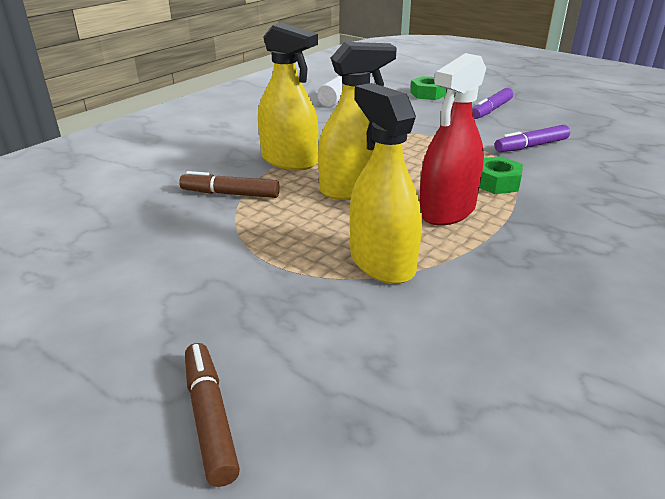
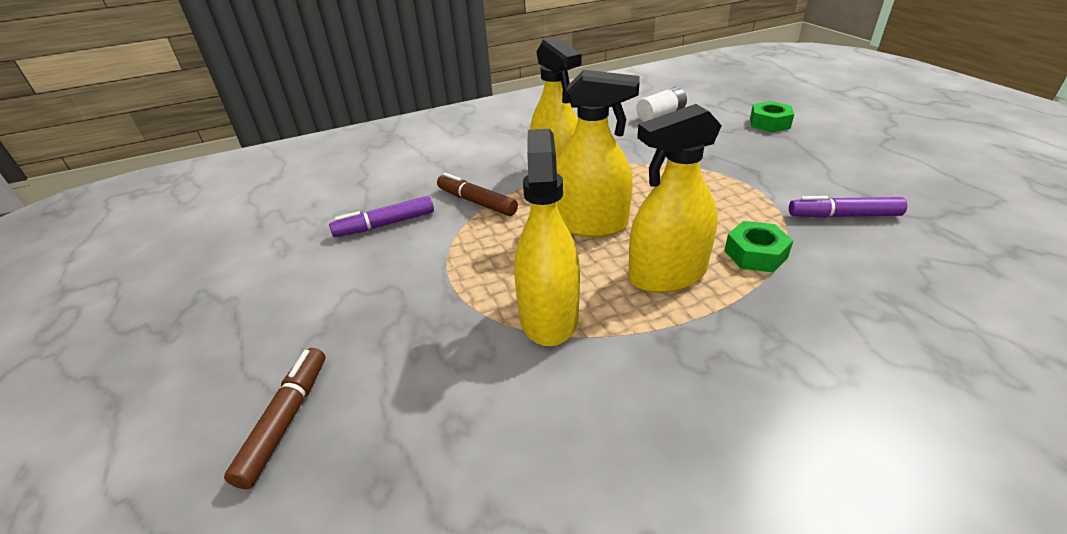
camera: 30 degrees right, 5 degrees up
red spray bottle [419,53,486,226] -> yellow spray bottle [628,104,722,293]
purple marker [472,88,513,119] -> purple marker moved to [329,196,434,237]

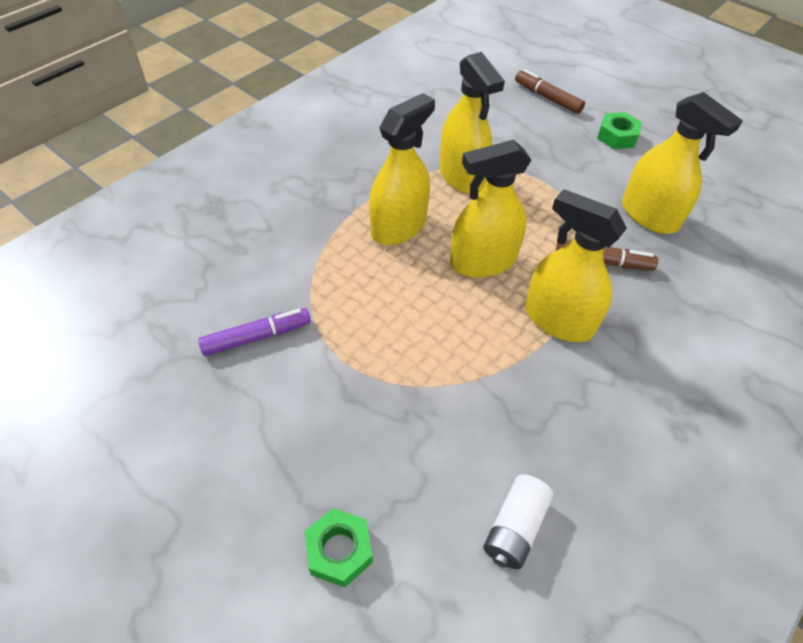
camera: 150 degrees right, 15 degrees up
brown marker [224,348,325,489] -> brown marker turned 150 degrees clockwise [515,69,585,114]
purple marker [329,196,434,237] -> yellow spray bottle [622,92,743,234]
green nut [724,221,793,273] -> green nut moved to [597,112,642,149]

